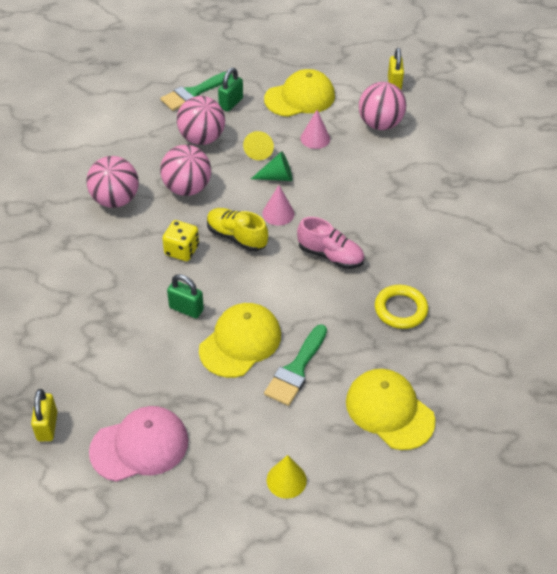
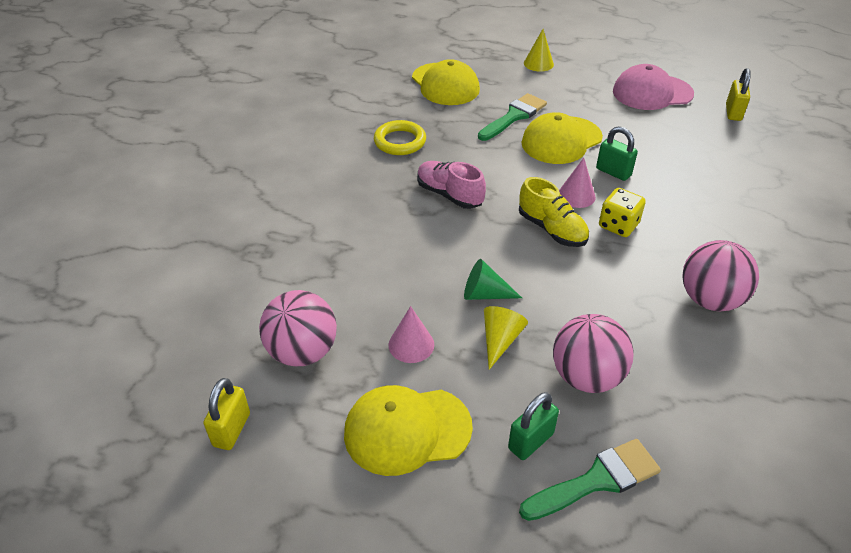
camera: 165 degrees left, 5 degrees down
pink ball [160,145,211,196] -> none
pink cone [262,185,294,225] -> pink cone moved to [559,158,596,208]

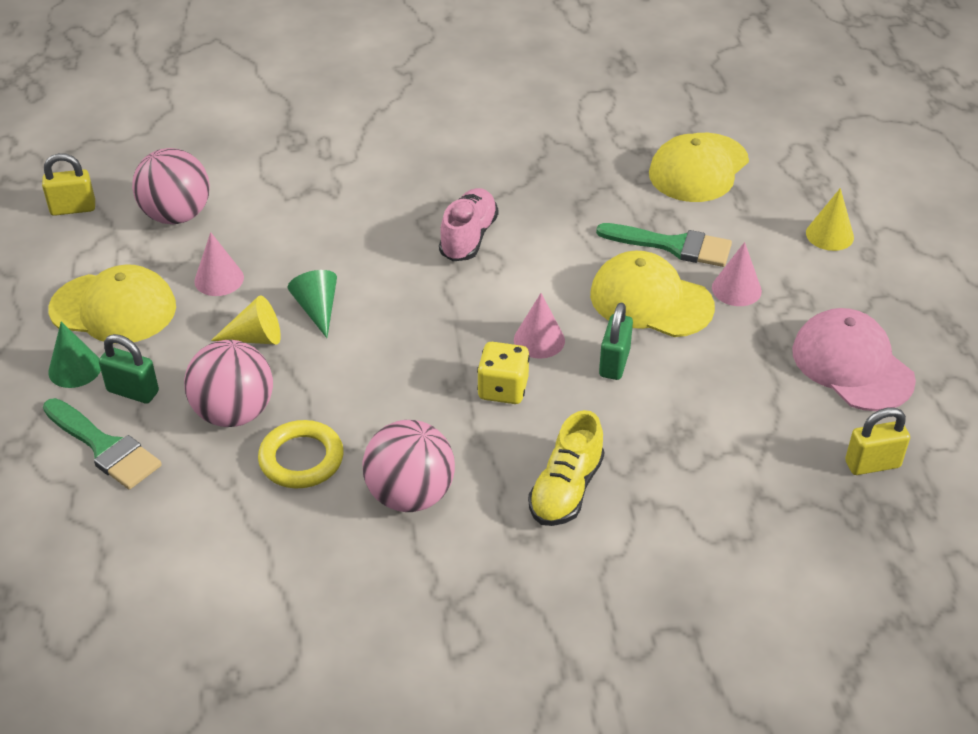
camera: 65 degrees right, 0 degrees up
yellow cap [344,385,473,476] -> yellow cap turned 135 degrees clockwise [48,264,176,344]
yellow ring [374,120,426,155] -> yellow ring moved to [258,420,344,489]
yellow shoe [519,177,589,247] -> yellow shoe moved to [528,410,604,526]
none -> green cone [48,322,101,388]
none -> pink cone [712,242,762,306]

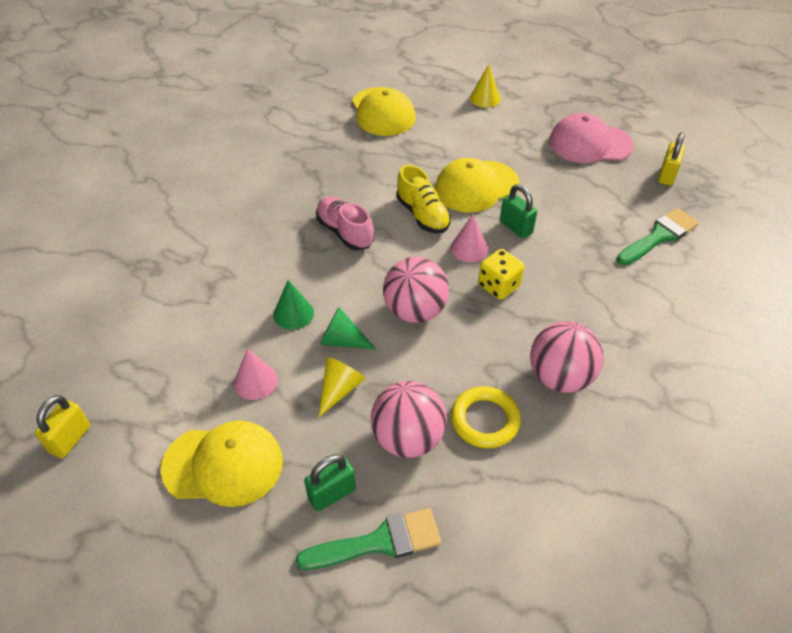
camera: 55 degrees left, 5 degrees up
yellow cap [48,264,176,344] -> yellow cap turned 45 degrees clockwise [161,421,283,507]
green cone [48,322,101,388] -> green cone moved to [273,280,314,330]
pink ball [132,148,210,224] -> pink ball moved to [383,257,449,323]
yellow shoe [528,410,604,526] -> yellow shoe moved to [396,165,451,234]
green brush [596,223,732,267] -> green brush moved to [617,208,699,265]
pink cone [712,242,762,306] -> none

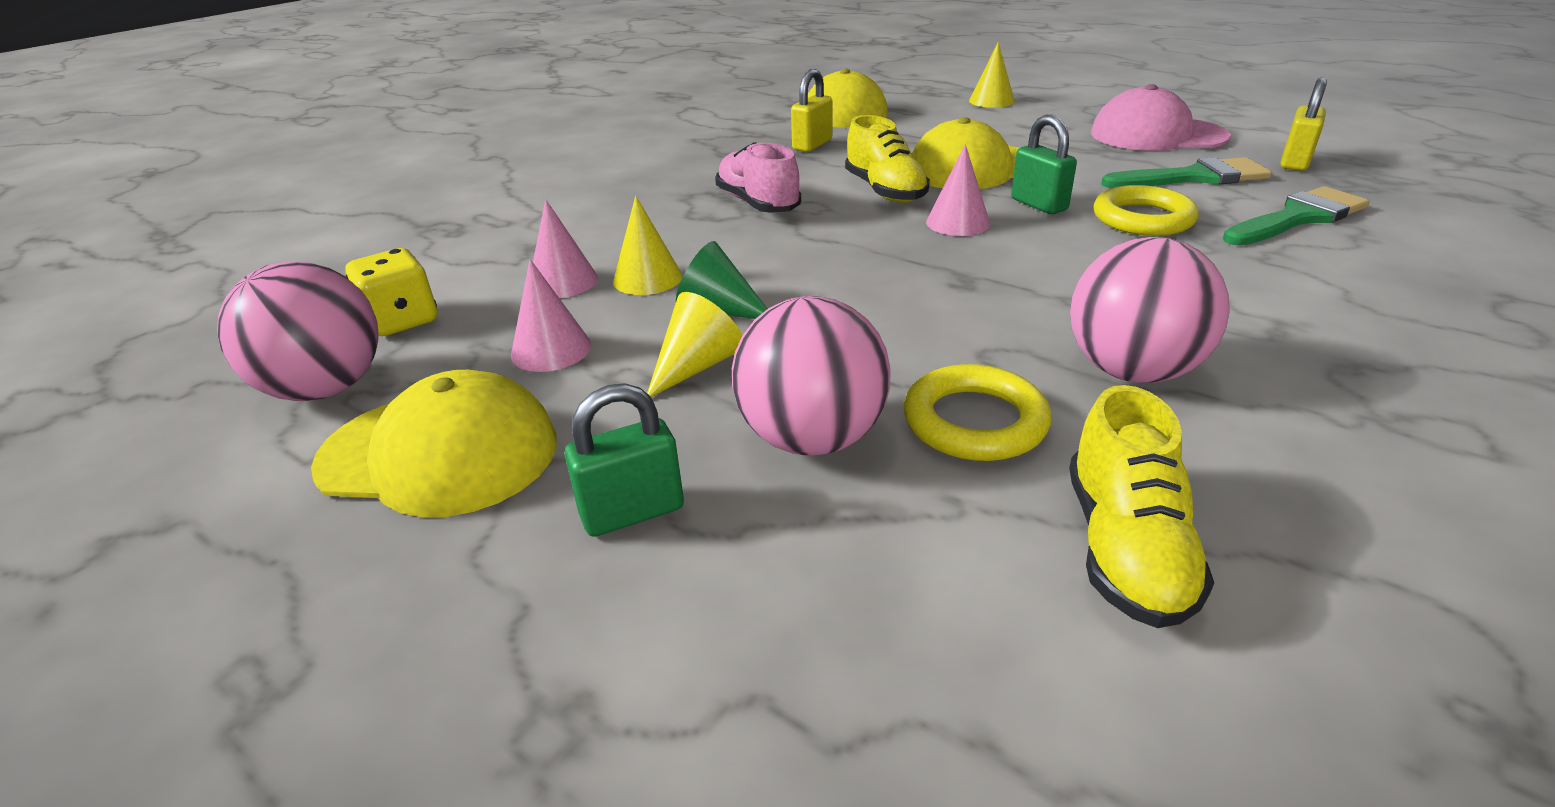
camera: 10 degrees right, 15 degrees down
yellow padlock [35,395,90,458] -> yellow padlock moved to [791,69,832,152]
green cone [273,280,314,330] -> yellow cone [613,196,682,295]
green brush [296,508,441,570] -> green brush moved to [1101,157,1272,188]
pink ball [383,257,449,323] -> pink ball moved to [217,261,379,401]
yellow dice [478,249,524,300] -> yellow dice moved to [345,248,437,336]
none -> pink cone [533,199,598,298]
none -> yellow shoe [1069,385,1214,628]
none -> yellow ring [1094,185,1199,236]

